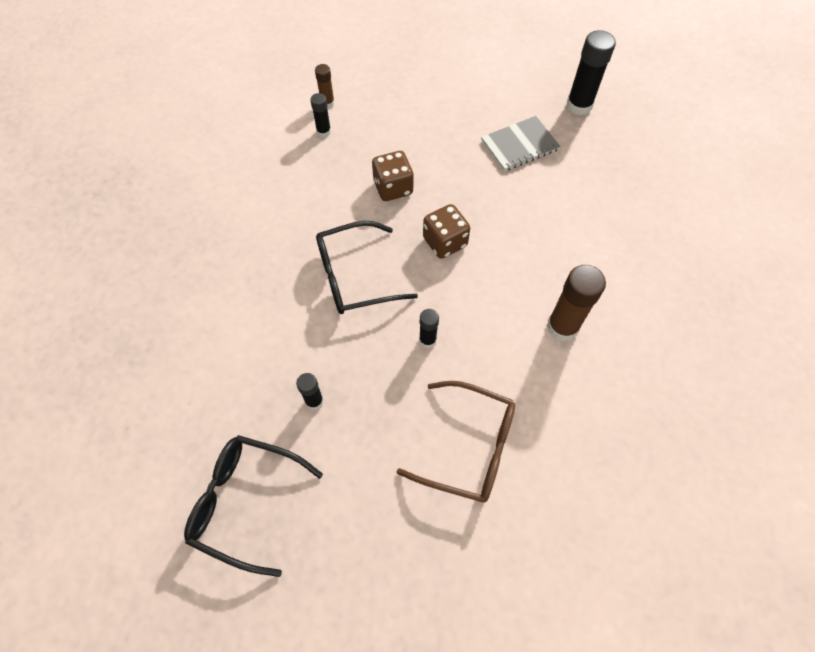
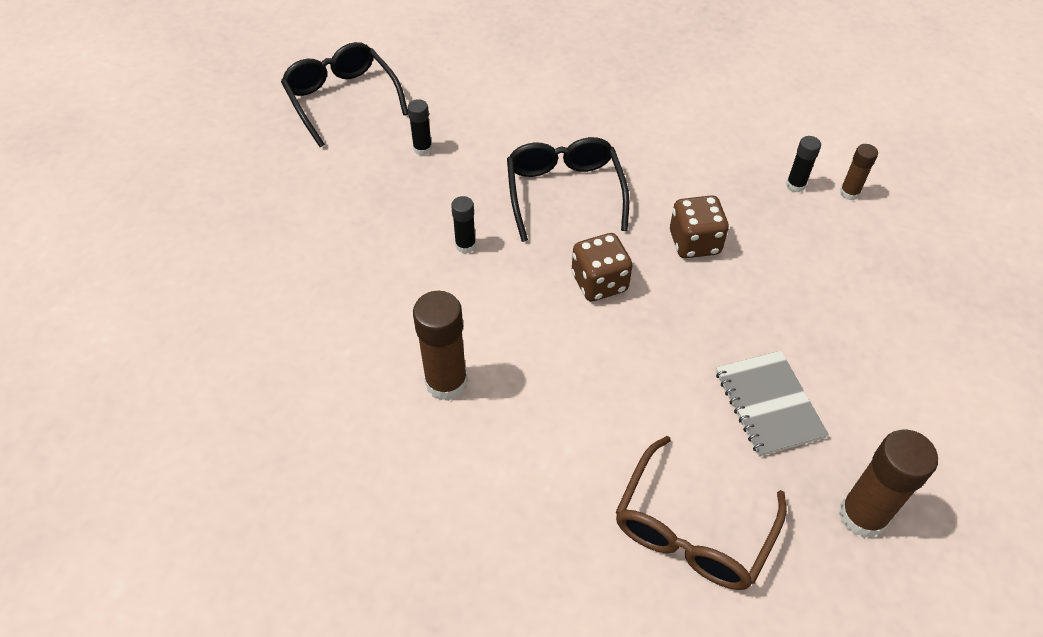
camera: 100 degrees right, 10 degrees down
black glasses [184,435,323,577] -> black glasses turned 60 degrees counterclockwise [281,42,408,147]
brown glasses [396,381,515,503] -> brown glasses moved to [615,436,787,590]
black glue stick [566,30,616,115] -> brown glue stick [839,429,938,538]

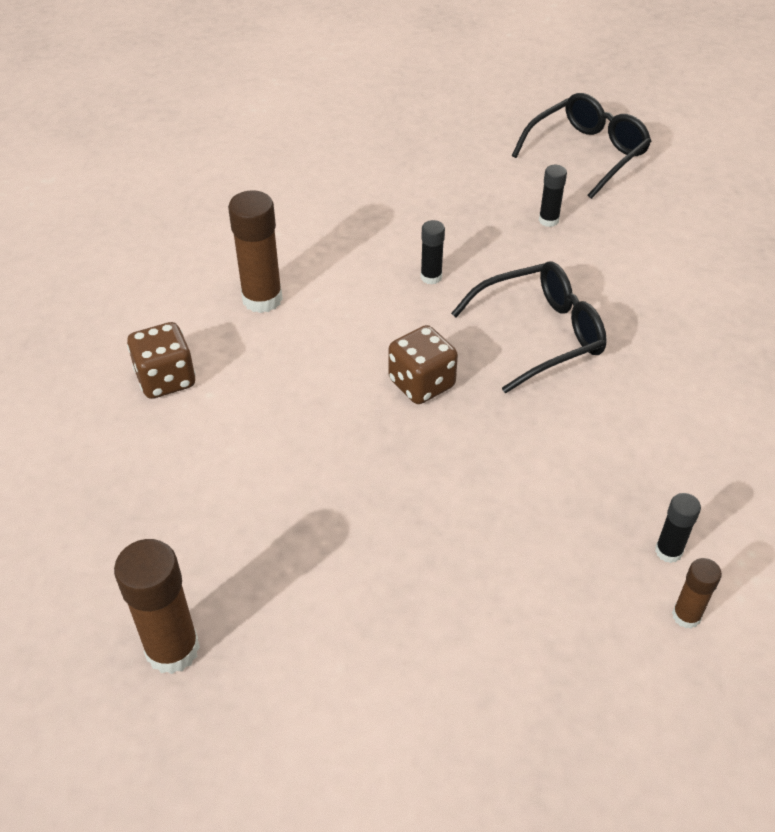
camera: 75 degrees right, 5 degrees down
brown glasses [615,436,787,590] -> none
brown dice [670,195,729,258] -> brown dice moved to [127,322,196,399]
grey notebook [716,351,829,456] -> none

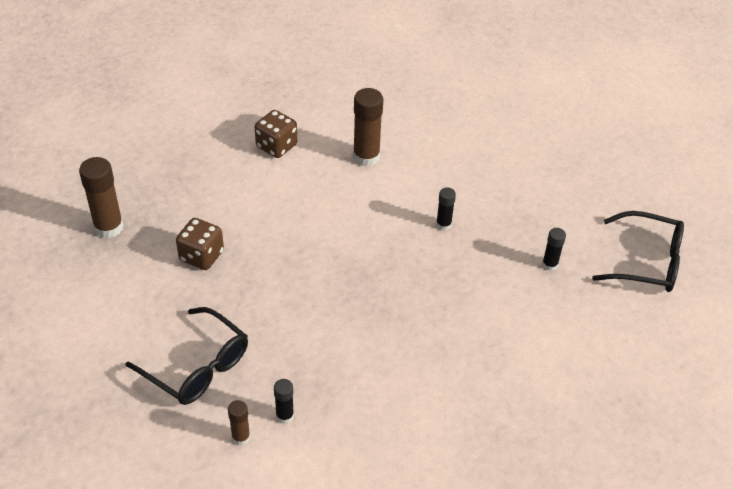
camera: 60 degrees right, 0 degrees up
brown dice [388,325,458,404] -> brown dice moved to [176,218,224,270]
black glasses [451,261,607,393] -> black glasses moved to [125,307,248,405]

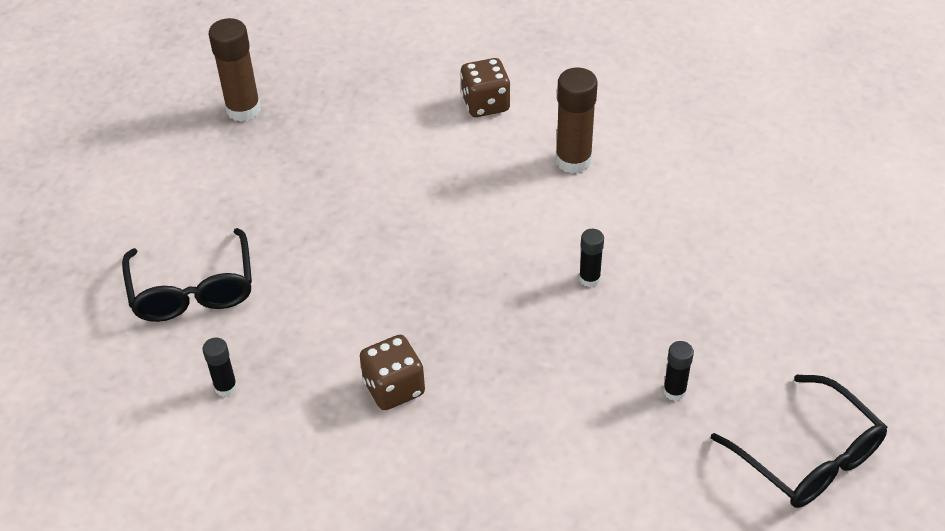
camera: 40 degrees right, 0 degrees up
brown dice [176,218,224,270] -> brown dice moved to [360,335,425,410]
brown glue stick [228,400,250,445] -> none

